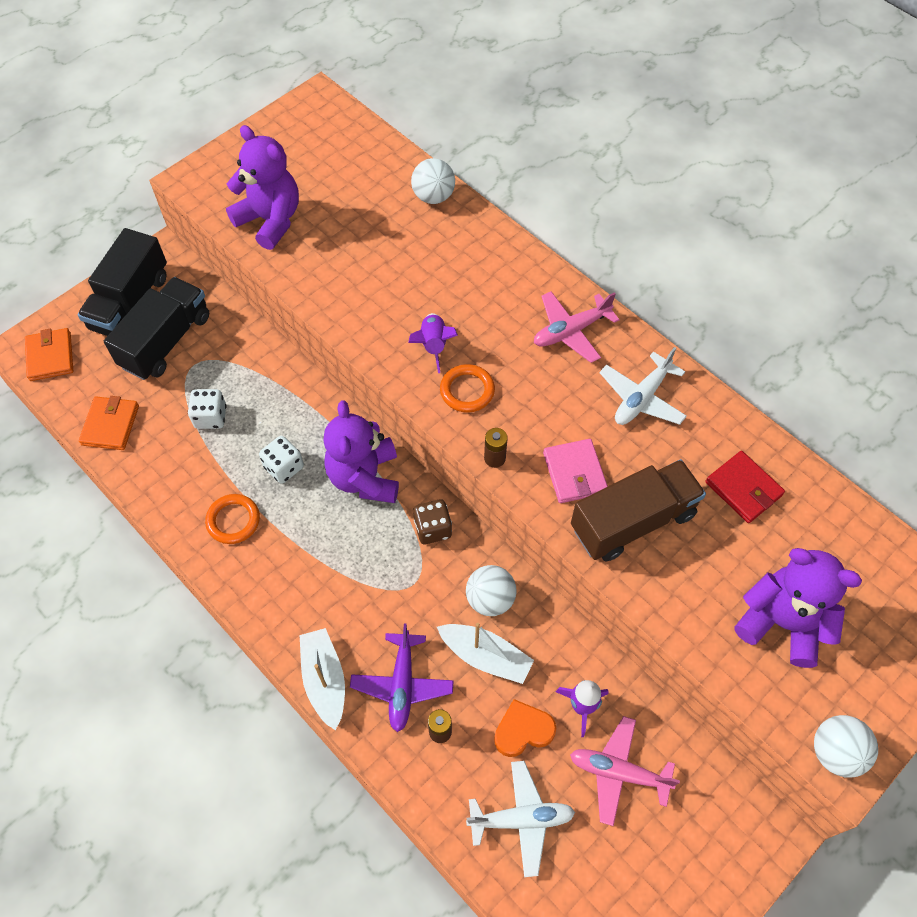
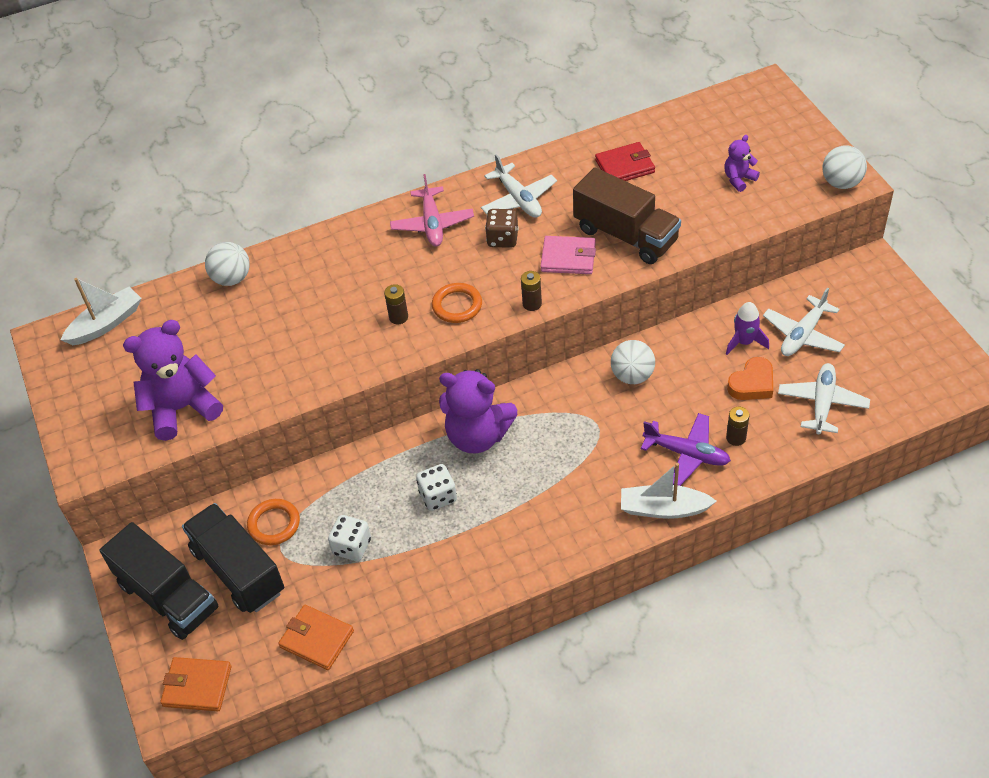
camera: 65 degrees left, 10 degrees down
orange ring [205,494,260,544] -> orange ring moved to [247,499,300,545]
purple rocket [408,313,458,373] -> brown battery [384,284,408,324]
brown dice [413,499,452,544] -> brown dice moved to [485,209,519,248]
white boat [437,623,534,684] -> white boat moved to [61,278,142,345]
orange heart [494,699,557,757] -> orange heart turned 135 degrees counterclockwise [727,357,773,400]
pink plane [570,716,680,826] -> white plane [763,287,845,356]
brown truck [571,459,706,562] -> brown truck turned 135 degrees clockwise [573,167,681,264]
purple teddy bear [735,548,862,668] -> purple teddy bear [724,135,760,192], size x0.50

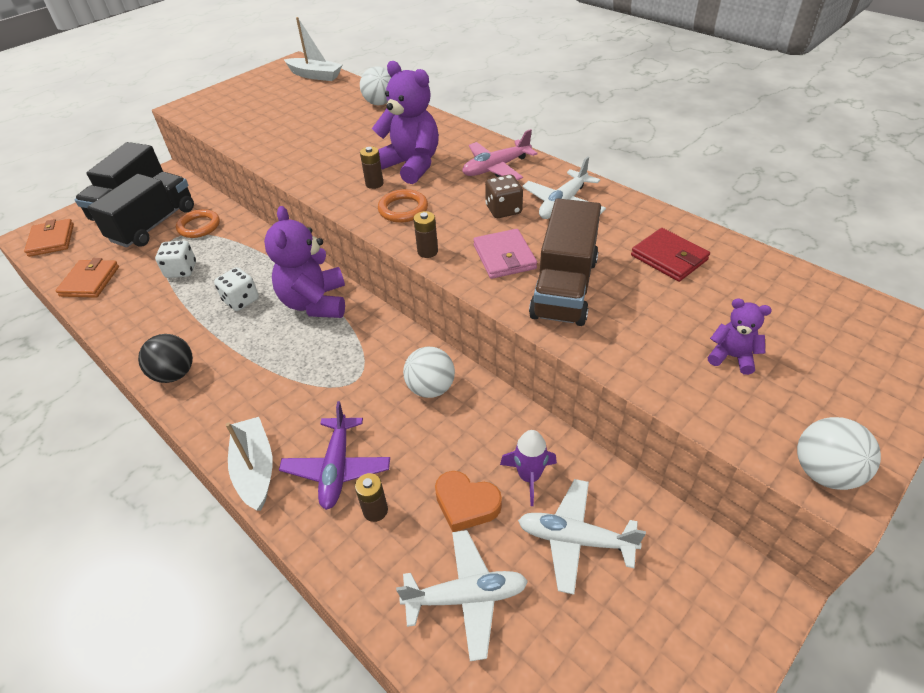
camera: 65 degrees right, 5 degrees down
purple teddy bear [123,320,223,441] -> purple teddy bear moved to [372,61,439,184]
none -> black ball [138,334,193,383]

